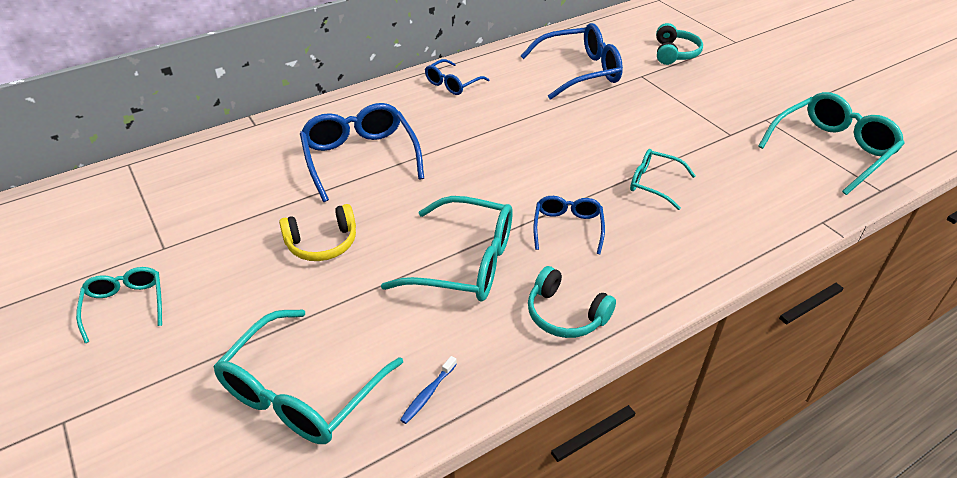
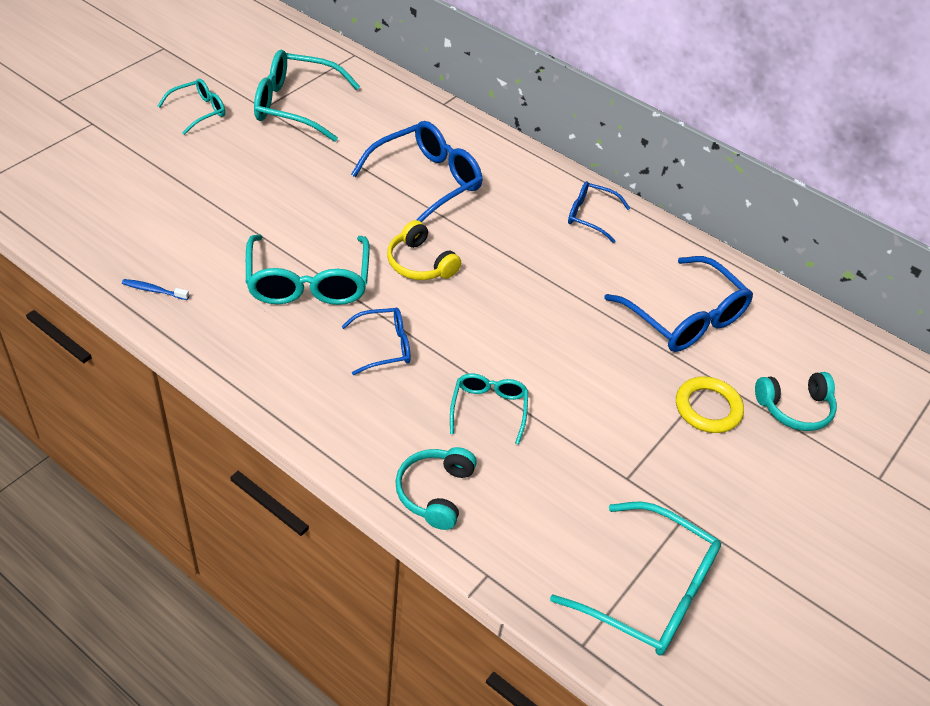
camera: 65 degrees right, 5 degrees up
turquoise glasses [214,309,403,444] -> turquoise glasses moved to [254,50,360,142]
yellow headphones [279,204,356,261] -> yellow headphones moved to [387,220,461,280]
turquoise headphones [528,266,616,338] -> turquoise headphones moved to [395,447,477,530]
none -> yellow ring [676,376,744,433]

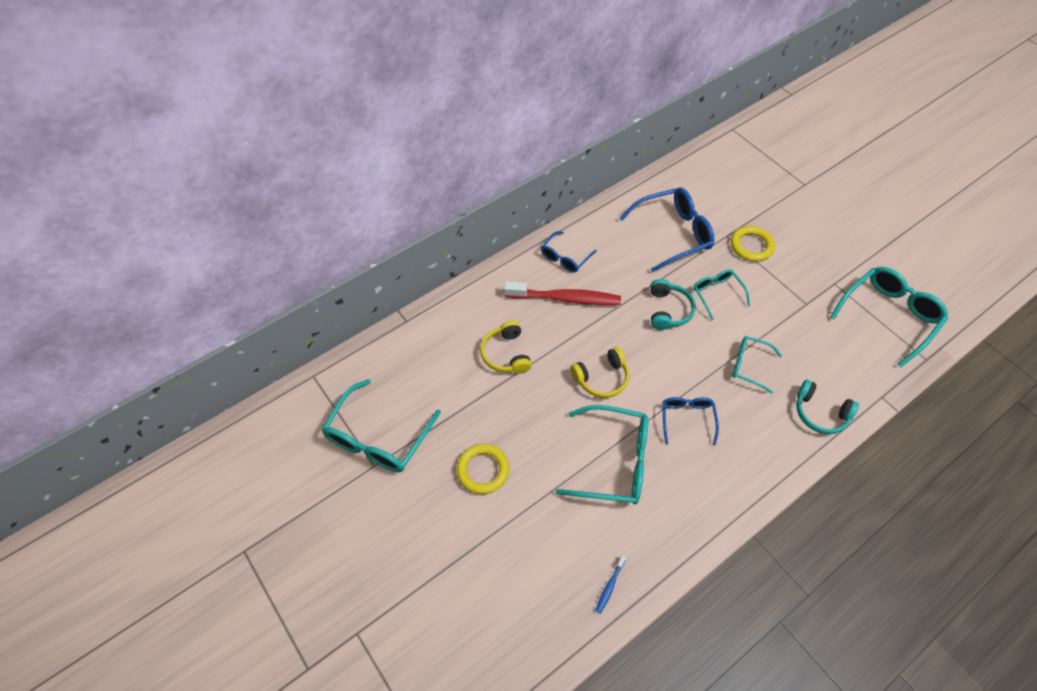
camera: 70 degrees left, 10 degrees up
turquoise glasses [158,78,225,135] -> turquoise glasses moved to [693,269,750,320]
blue glasses [351,121,483,222] -> yellow headphones [480,321,532,374]
turquoise headphones [755,372,837,431] -> turquoise headphones moved to [650,279,696,330]
none -> yellow ring [456,444,509,494]
none -> red toothbrush [504,281,621,305]

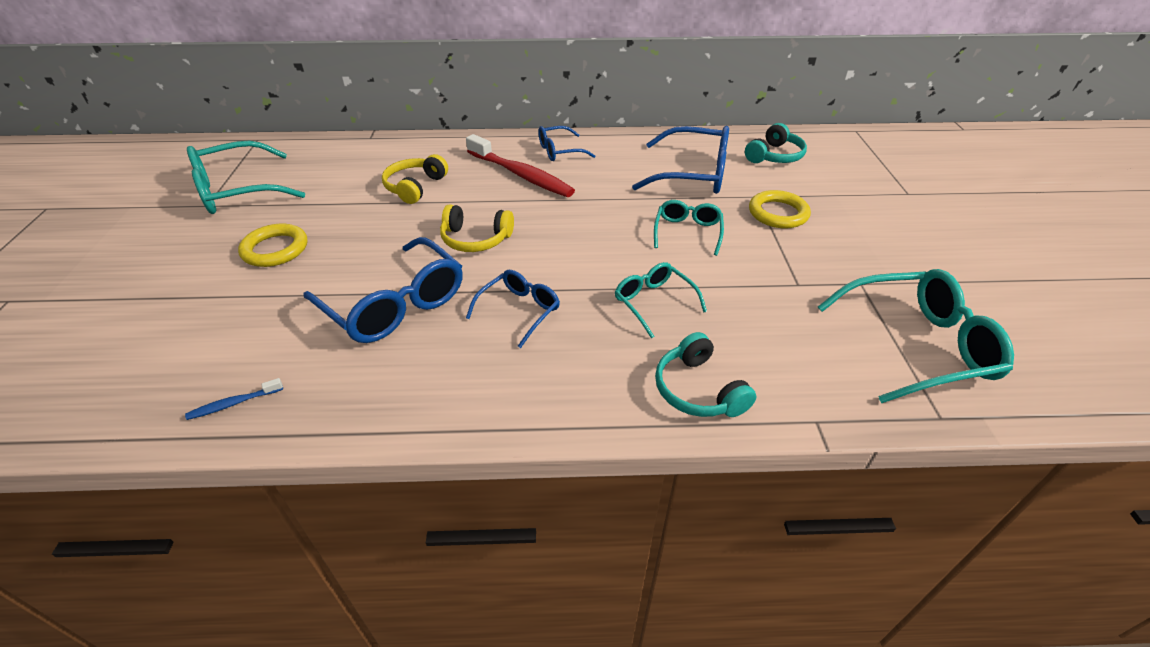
camera: 35 degrees right, 15 degrees down
turquoise glasses [555,405,648,504] -> blue glasses [304,237,463,343]
turquoise headphones [650,279,696,330] -> turquoise headphones moved to [745,123,807,163]

